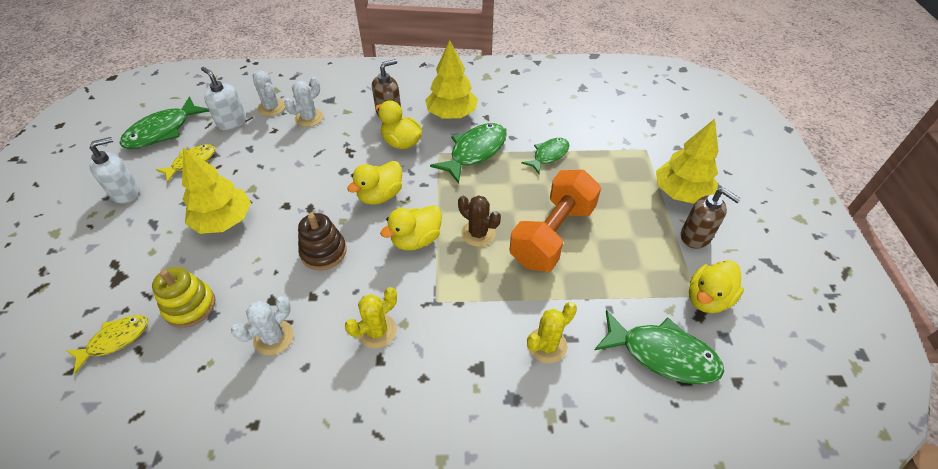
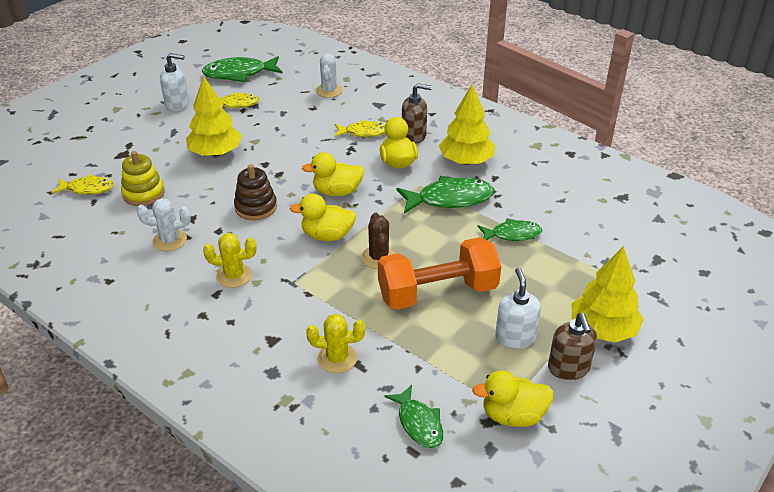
camera: 40 degrees right, 10 degrees down
white soap dispenser [201,67,246,130] -> white soap dispenser moved to [495,268,541,349]
white cactus [284,77,323,127] -> none
green fish [594,310,724,384] -> green fish [384,385,443,448], size x0.63
none -> yellow fish [334,120,385,137]

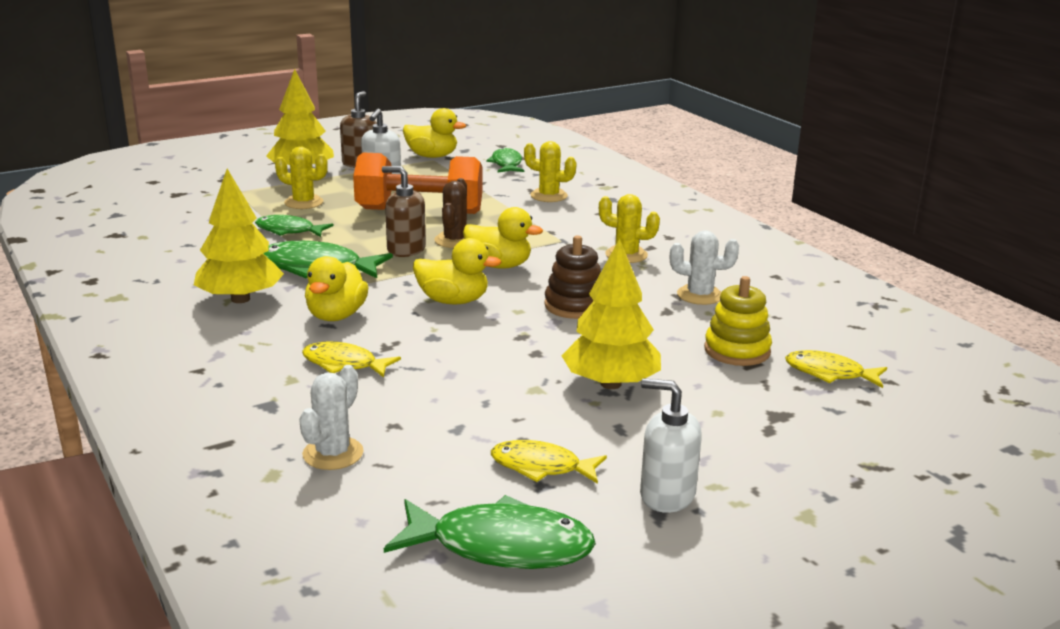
camera: 160 degrees left, 15 degrees down
brown soap dispenser [402,83,432,144] -> brown soap dispenser moved to [382,166,426,257]
none -> yellow cactus [275,147,328,209]

